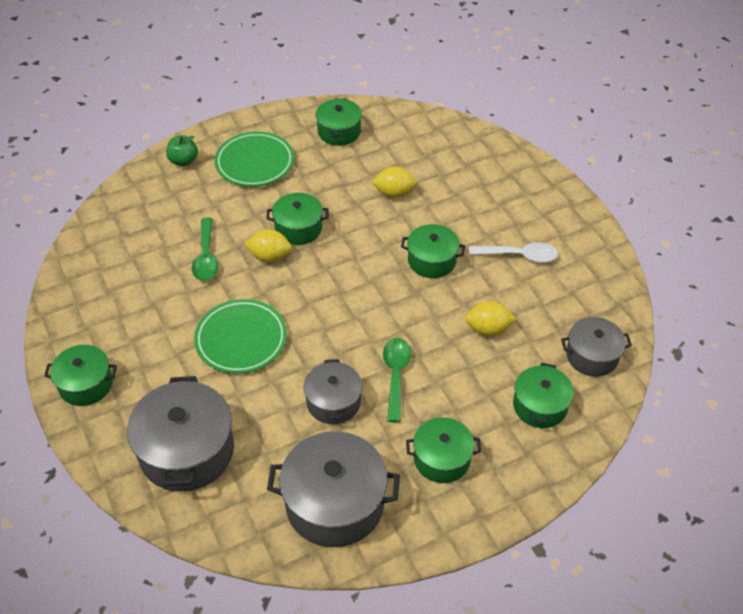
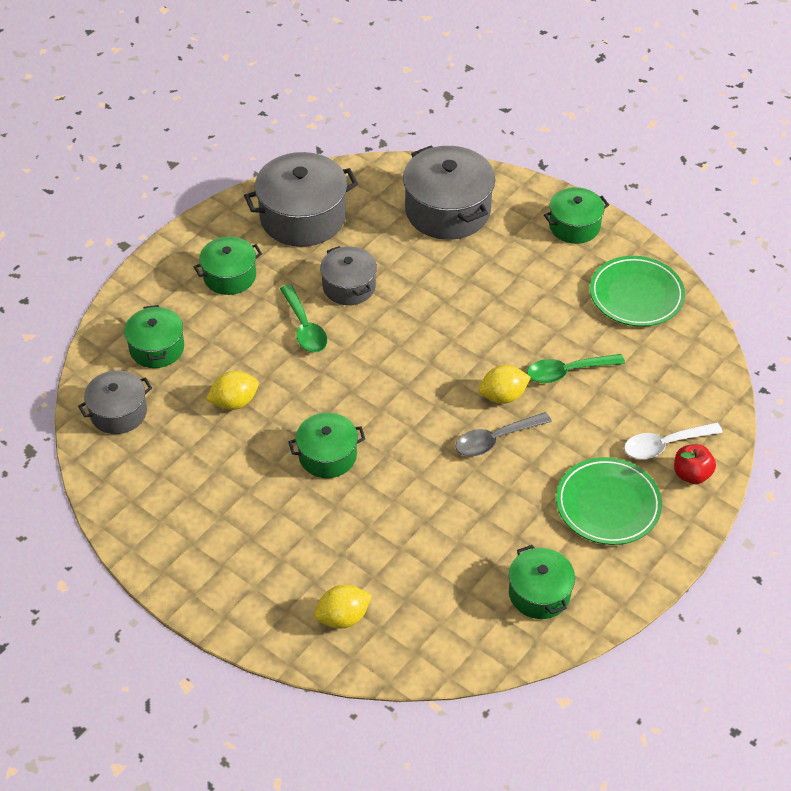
camera: 155 degrees right, 0 degrees up
green apple [166,135,198,166] -> red apple [674,444,716,484]
green spoon [192,217,218,281] -> green spoon turned 75 degrees counterclockwise [527,354,625,383]
green plate [194,299,287,373] -> green plate moved to [590,256,685,327]
green pot [267,193,328,245] -> grey spoon [455,412,552,456]
yellow lemon [372,166,417,198] -> yellow lemon moved to [315,585,372,628]
white spoon [469,243,558,263] -> white spoon moved to [624,422,723,459]

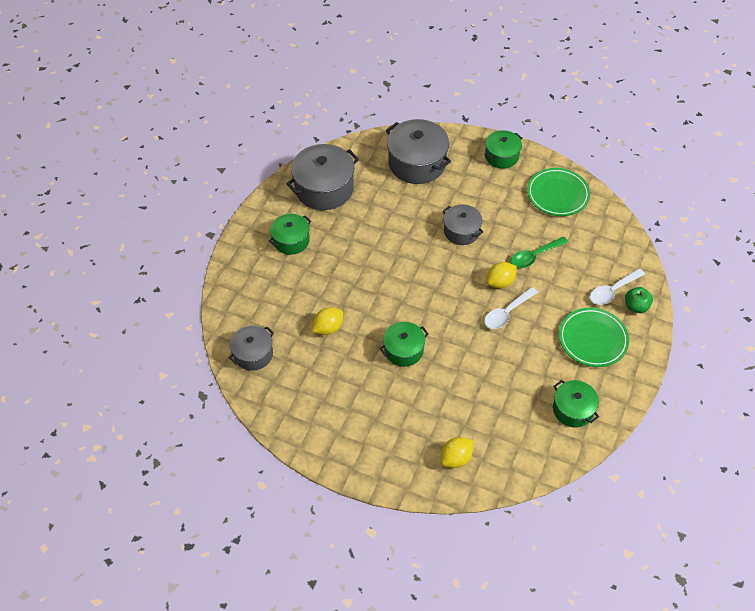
camera: 15 degrees left, 5 degrees up
green pot [124,305,184,368] -> none
green spoon [280,285,327,353] -> none
grey pot [320,246,377,305] -> grey pot moved to [443,204,483,245]
grey spoon [455,412,552,456] -> white spoon [484,287,538,329]
red apple [674,444,716,484] -> green apple [625,287,653,313]

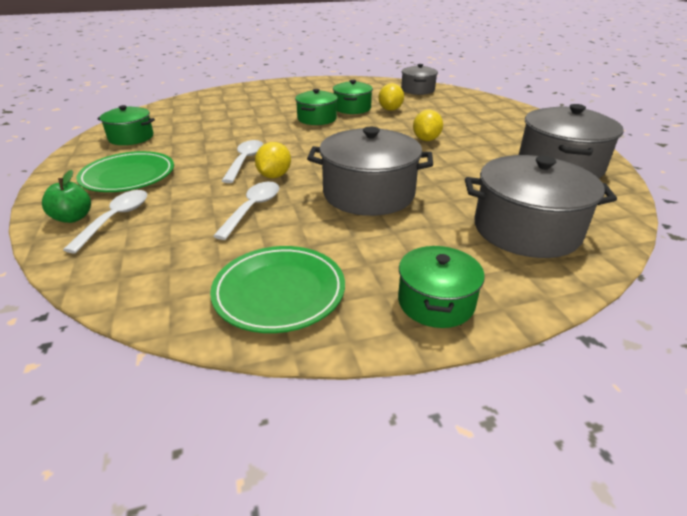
camera: 140 degrees right, 20 degrees down
green pot [269,214,311,255] -> green pot moved to [333,80,373,114]
yellow lemon [441,437,473,468] -> yellow lemon moved to [413,110,443,141]
grey pot [443,204,483,245] -> grey pot [307,127,433,216], size x1.68
green spoon [511,237,569,268] -> white spoon [213,182,279,240]

